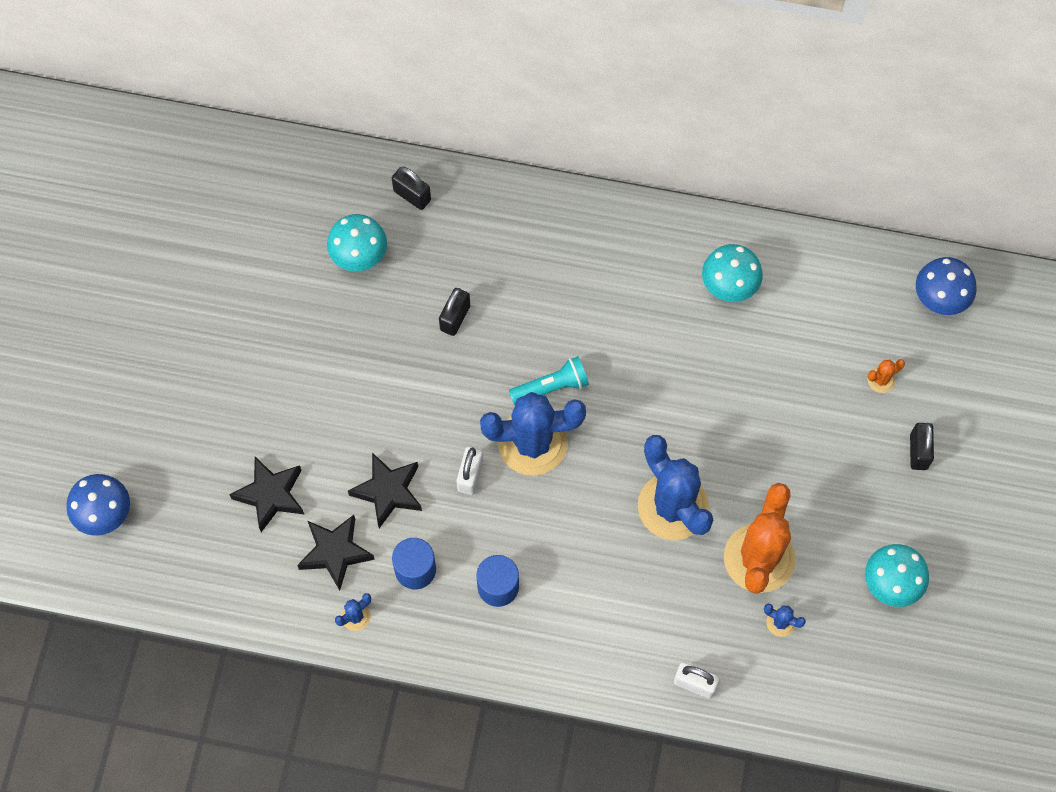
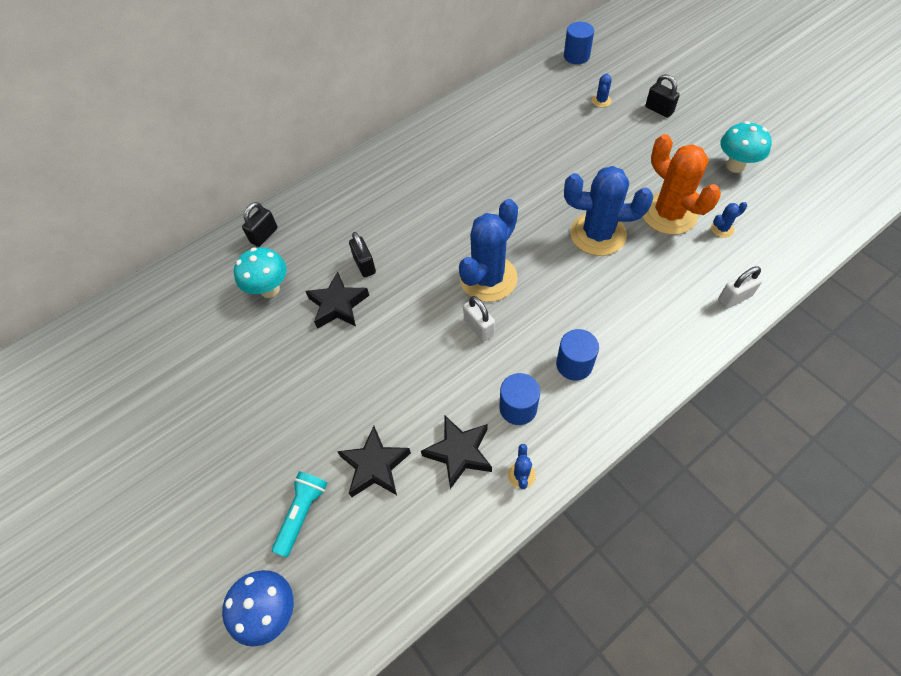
camera: 45 degrees left, 10 degrees down
black star [348,453,422,528] -> black star moved to [306,271,369,329]
black padlock [392,166,431,210] -> black padlock turned 45 degrees counterclockwise [242,202,278,247]
turquoise flashlight [509,356,589,405] -> turquoise flashlight moved to [272,471,327,557]
turquoise mushroom [702,244,763,302] -> none
orange cactus [867,359,905,393] -> blue cactus [592,73,612,107]
blue mushroom [916,257,976,315] -> blue cylinder [564,22,594,64]

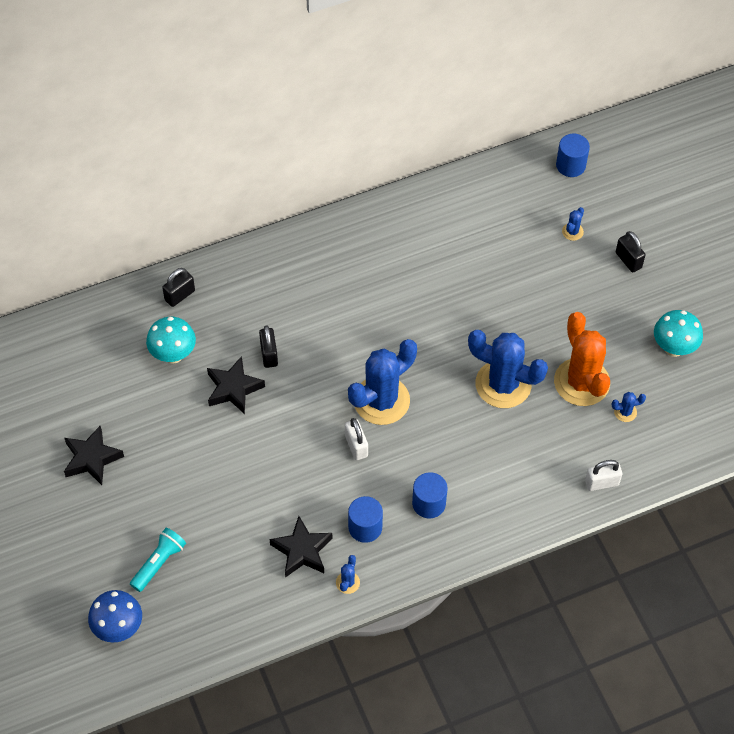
camera: 10 degrees right, 0 degrees up
black star [337,426,411,497] -> black star moved to [64,426,124,485]

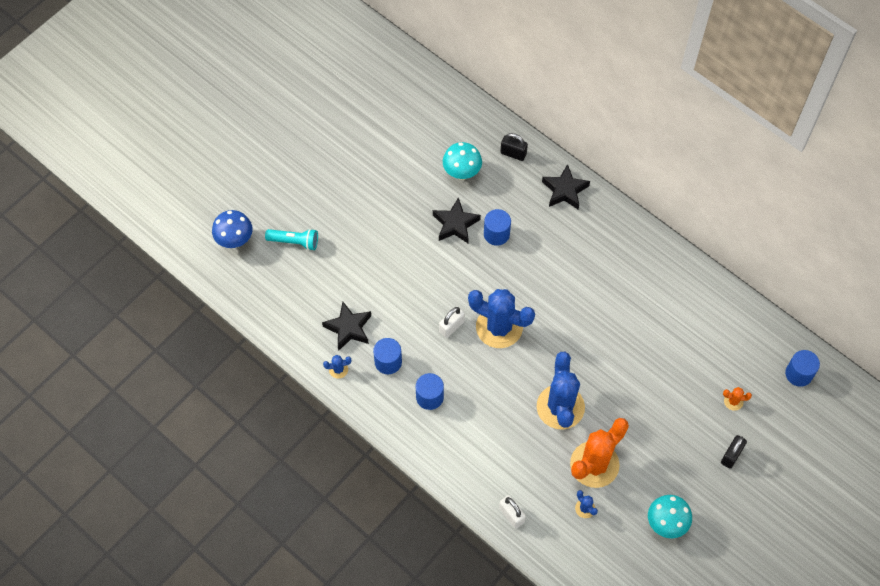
camera: 65 degrees right, 5 degrees up
black star [64,426,124,485] -> black star moved to [542,164,590,209]
black padlock [259,325,278,368] -> blue cylinder [484,209,511,246]
blue cactus [562,207,584,241] -> orange cactus [723,387,752,411]

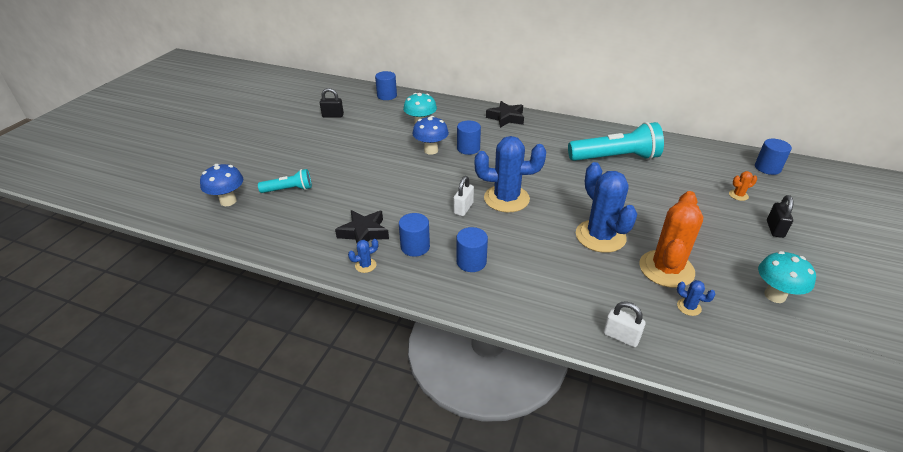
camera: 20 degrees left, 25 degrees down
black star [433,197,481,243] -> blue mushroom [413,116,449,155]
black padlock [500,133,528,161] -> black padlock moved to [320,88,344,118]
none -> blue cylinder [375,71,397,100]
none -> turquoise flashlight [568,122,664,161]

